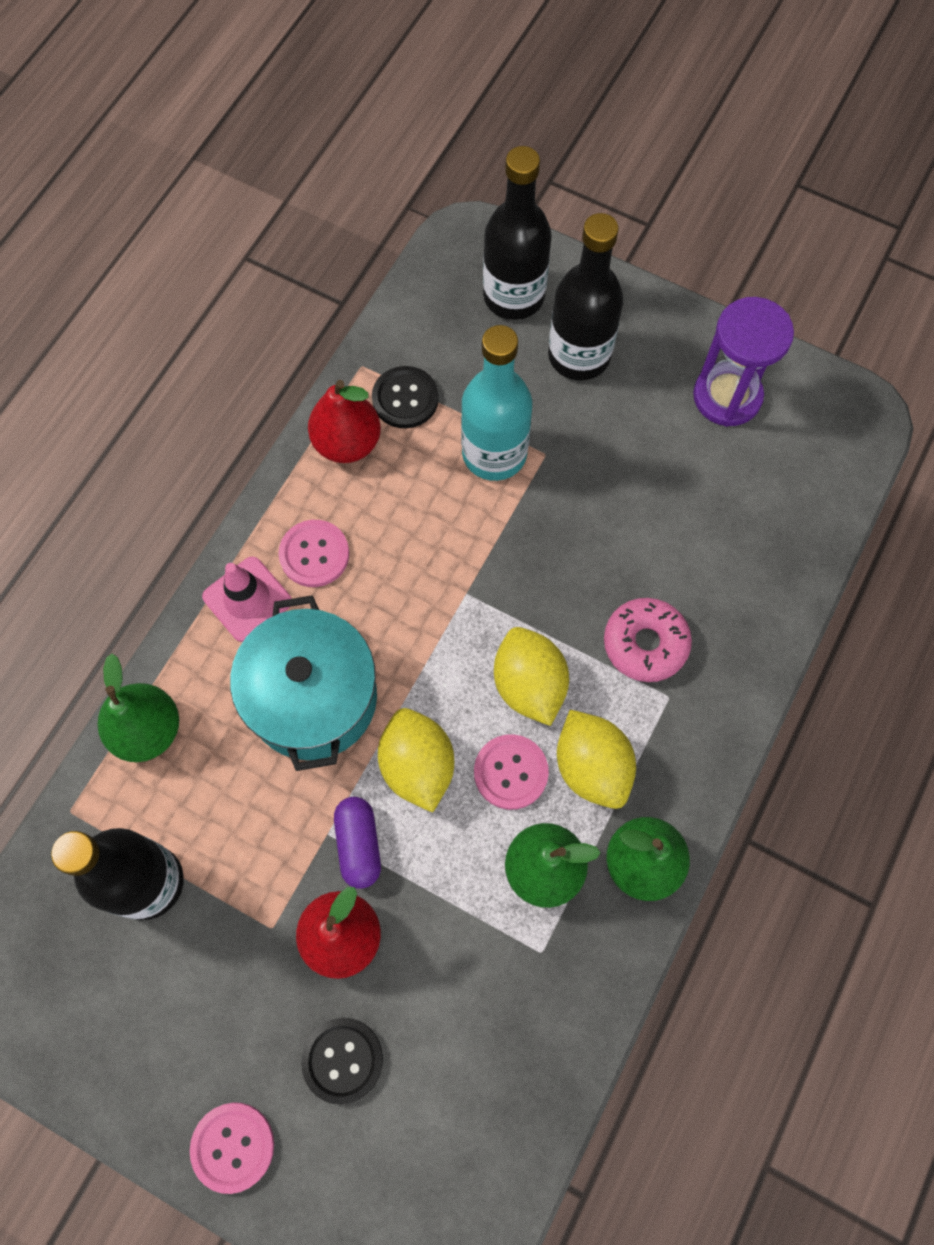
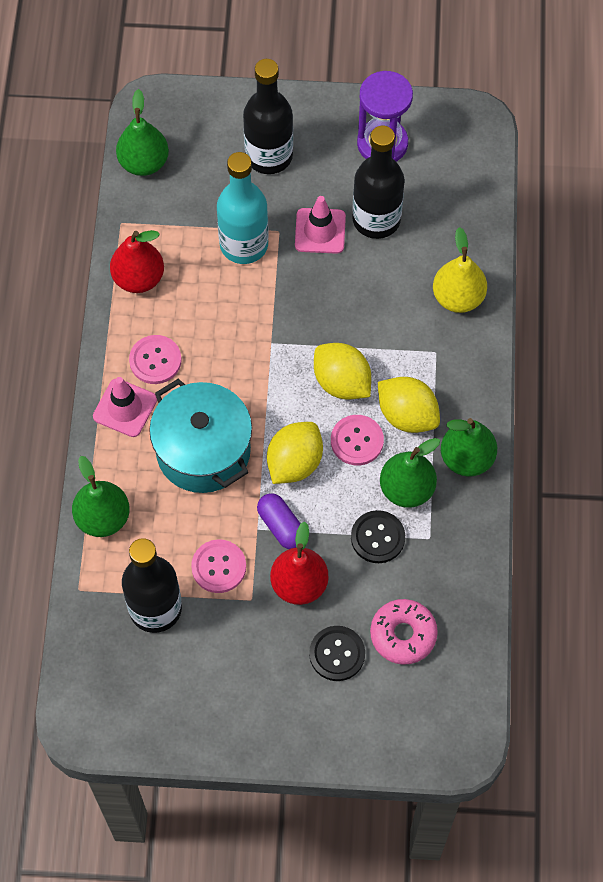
camera: 25 degrees left, 5 degrees down
pink button [190,1102,274,1194] -> pink button moved to [191,539,246,593]
black button [372,366,439,428] -> black button moved to [351,510,405,563]
yellow lemon [378,708,454,813] -> yellow lemon turned 75 degrees clockwise [267,422,323,484]
black bottle [483,146,552,320] -> black bottle moved to [352,126,405,239]
pink donut [604,598,692,682] -> pink donut moved to [370,599,438,665]
none -> green pear [116,89,169,176]
none -> pink traffic cone [295,196,346,254]
none -> yellow pear [433,227,487,313]

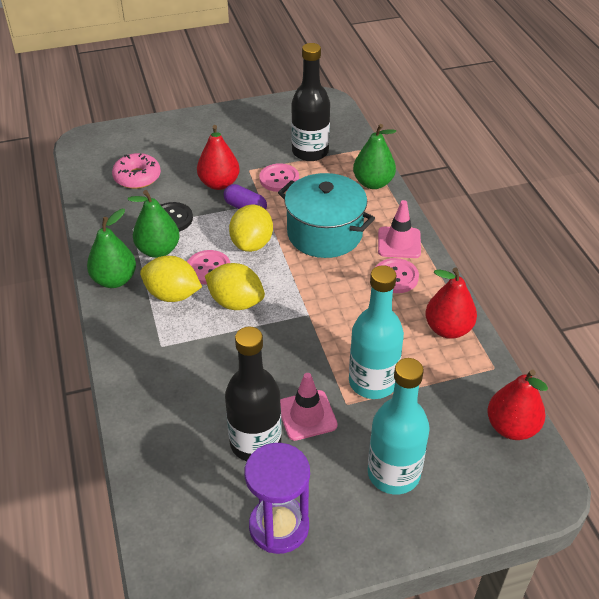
camera: 160 degrees right, 20 degrees down
green pear [116,89,169,176] -> red pear [487,370,548,440]
black bottle [243,59,293,174] -> turquoise bottle [368,358,430,495]
black button [309,626,365,681] -> none
yellow pear [433,227,487,313] -> none

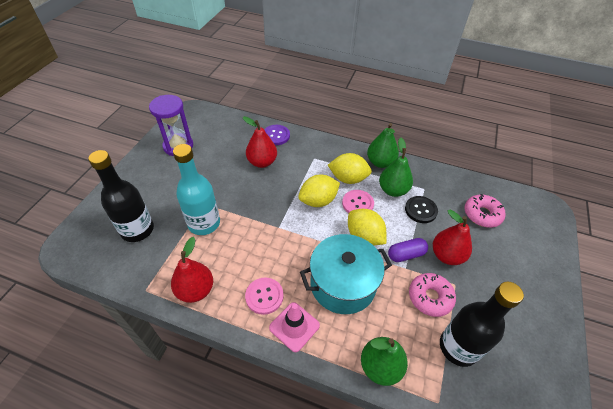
camera: 125 degrees right, 5 degrees up
yellow lemon [140,256,202,302] -> yellow lemon turned 45 degrees clockwise [328,153,372,184]
black bottle [225,327,282,461] -> black bottle moved to [88,150,154,242]
pink button [259,163,299,192] -> pink donut [409,273,456,317]
pink traffic cone [280,373,338,441] -> none
turquoise bottle [368,358,430,495] -> none
red pear [487,370,548,440] -> red pear moved to [243,116,277,168]
none -> purple button [264,125,290,145]

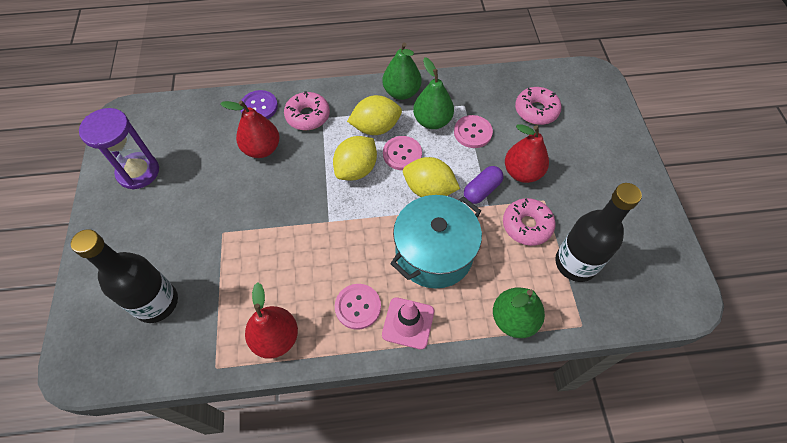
camera: 25 degrees left, 10 degrees up
turquoise bottle [173,144,220,235] -> none
black button [405,196,438,223] -> pink button [454,115,493,148]
none -> pink donut [284,91,330,130]

